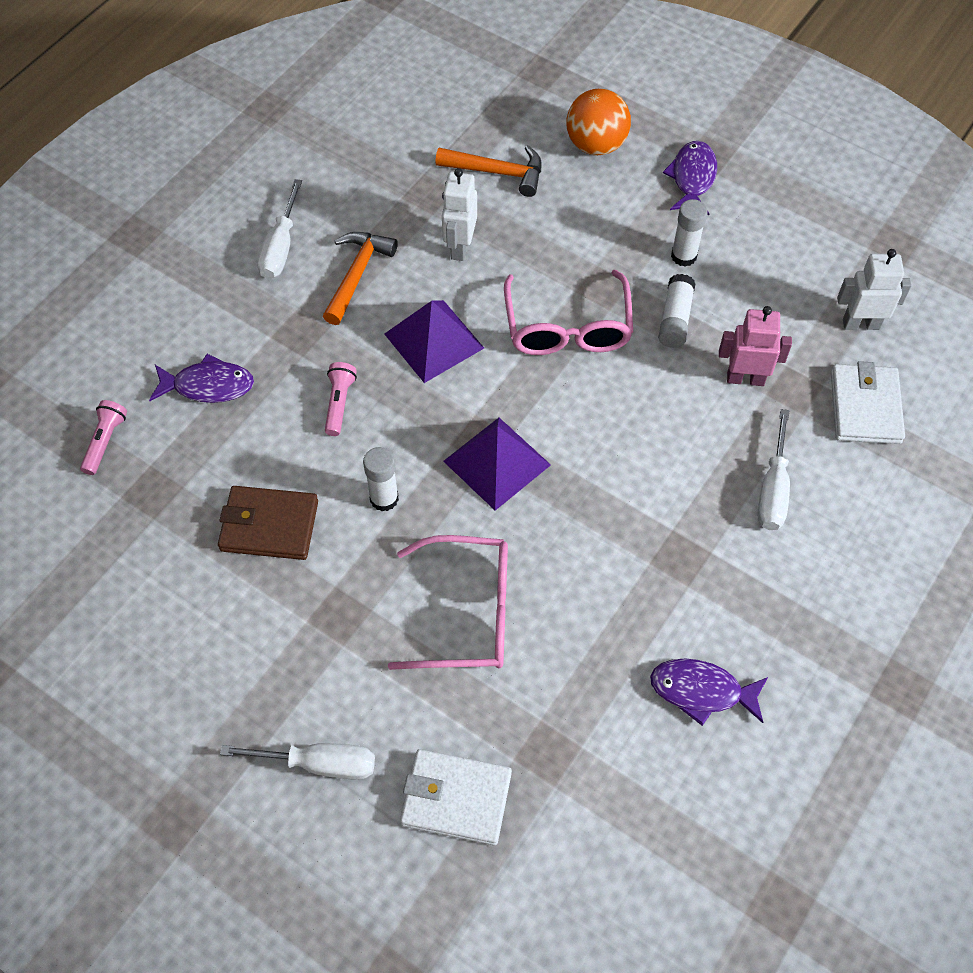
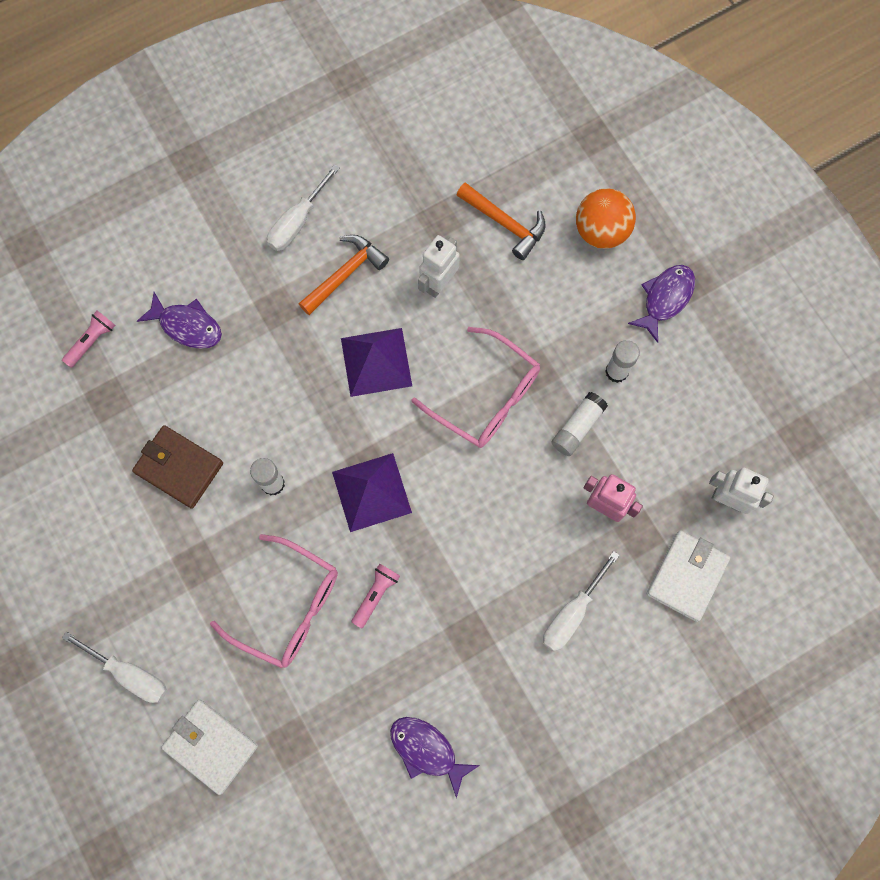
camera: 25 degrees right, 15 degrees up
pink flashlight [325,362,357,436] -> pink flashlight moved to [352,564,400,628]
pink glasses [504,270,633,355] -> pink glasses turned 75 degrees counterclockwise [411,327,540,448]

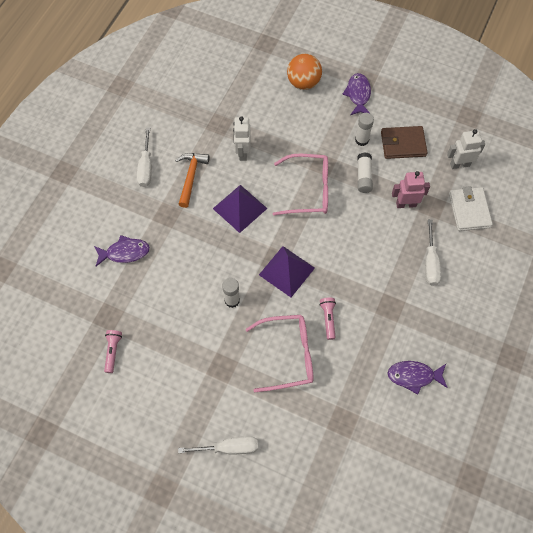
camera: 35 degrees left, 10 degrees down
pink flashlight [62,311,115,368] -> pink flashlight moved to [104,330,122,373]
brown wallet [132,425,223,509] -> brown wallet moved to [381,126,428,159]
white wallet [161,700,258,795] -> none
orange hammer [457,182,546,260] -> none

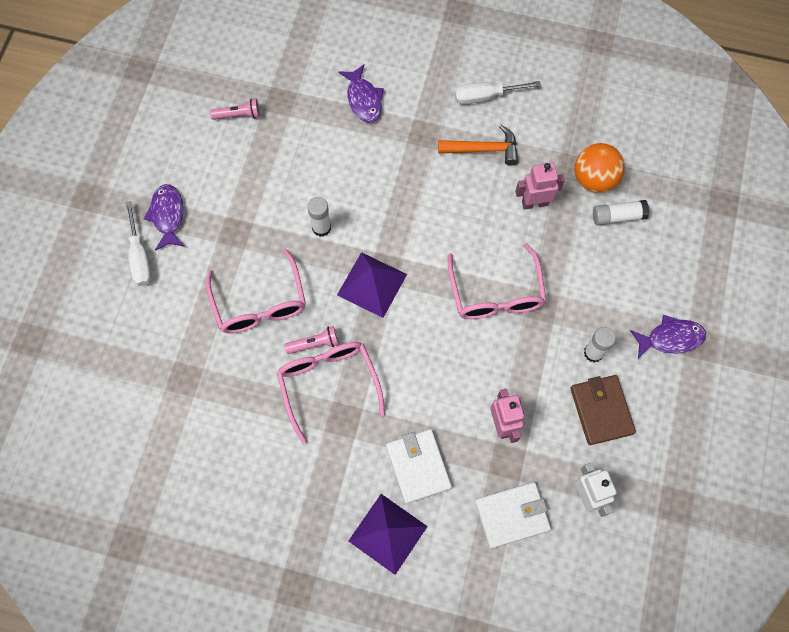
camera: 80 degrees right, 5 degrees up
purple pyramid [213,185,268,233] -> purple pyramid moved to [349,494,428,575]
white robot [233,116,251,161] -> pink robot [515,162,565,210]
orange ball [287,54,322,90] -> orange ball moved to [574,143,625,193]
white glue stick [357,152,373,193] -> white glue stick moved to [593,200,649,225]
purple fish [387,361,448,395] -> purple fish moved to [144,184,185,251]
white screwdriver [425,219,441,286] -> white wallet [386,429,452,504]
none -> pink glasses [277,342,385,444]

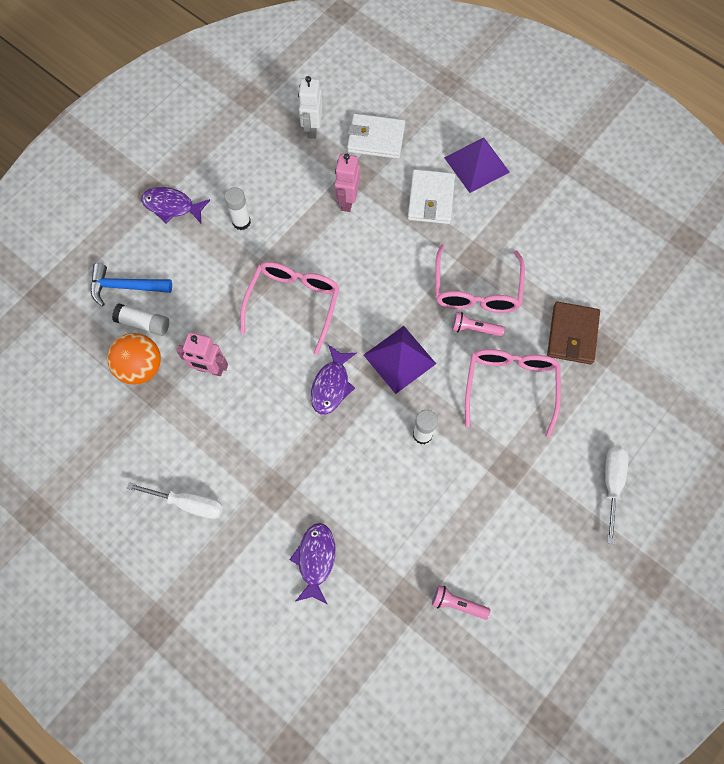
camera: 155 degrees left, 0 degrees up
purple fish [144,184,185,251] -> purple fish moved to [311,345,357,415]
orange hammer [438,125,518,166] -> none
brown wallet [570,375,636,445] -> brown wallet moved to [547,302,600,365]
none -> blue hammer [91,263,172,306]

